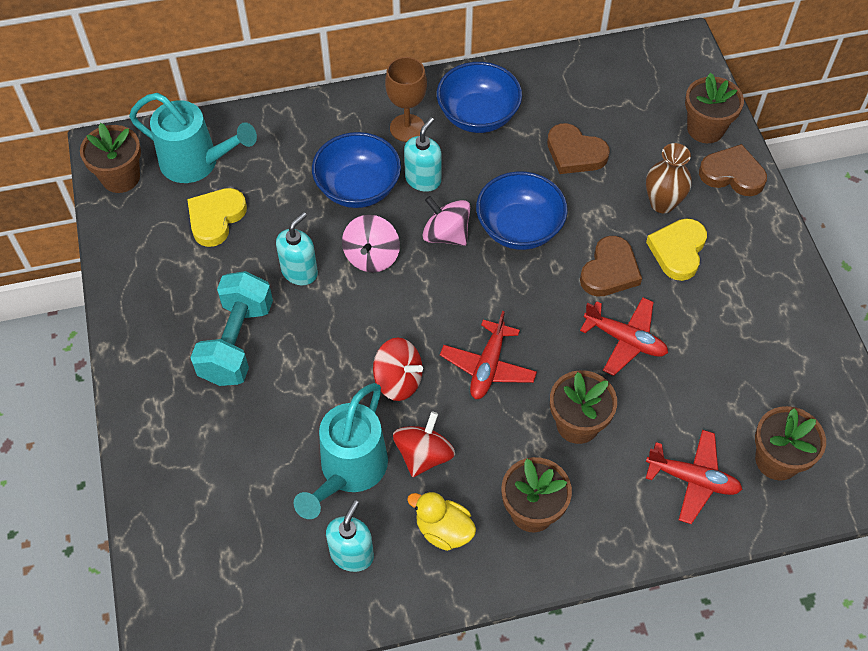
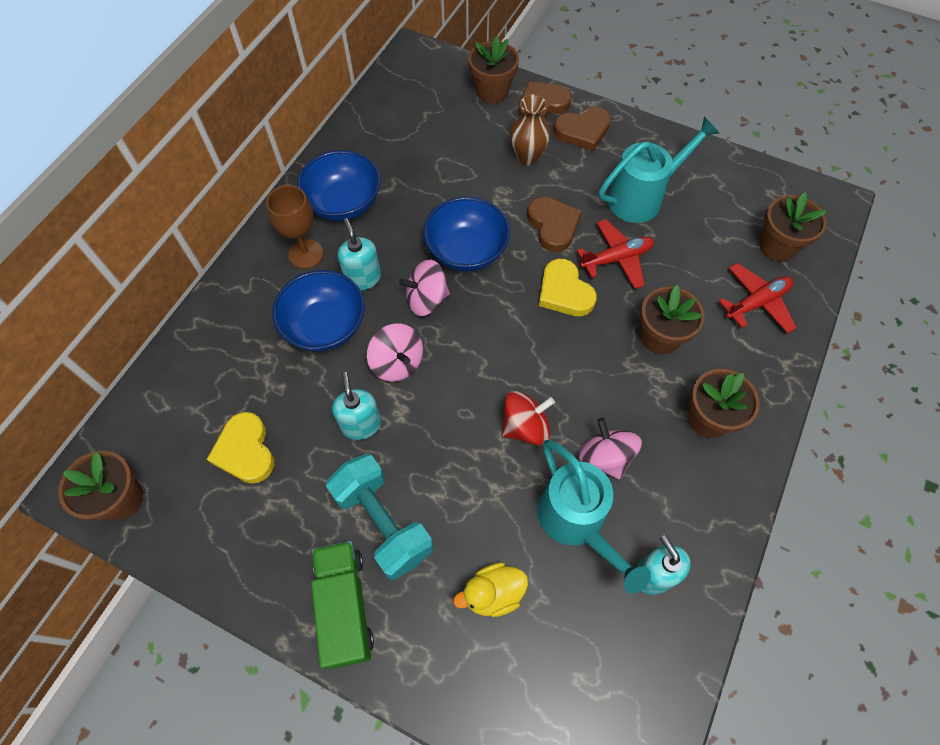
camera: 50 degrees left, 5 degrees up
turquoise watering can [129,93,257,183] -> turquoise watering can moved to [599,117,719,223]
red spinning top [393,411,455,477] -> pink spinning top [579,418,642,480]
yellow duck [407,491,476,551] -> yellow duck moved to [453,562,528,617]
red plane [440,311,537,399] -> none
brown heart [547,123,610,174] -> brown heart moved to [554,107,611,151]
yellow heart [646,218,707,281] -> yellow heart moved to [539,259,597,316]
none -> green truck [311,541,374,670]

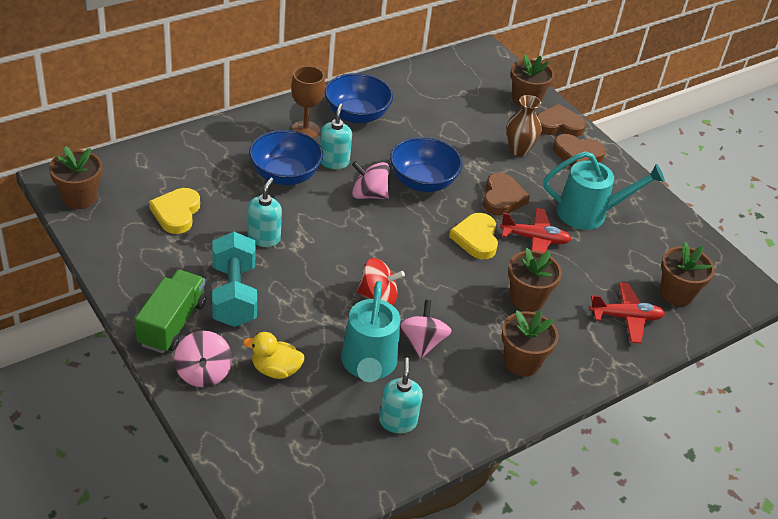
camera: 25 degrees right, 20 degrees down
pink spinning top [367,324,423,382] -> pink spinning top moved to [174,331,232,387]

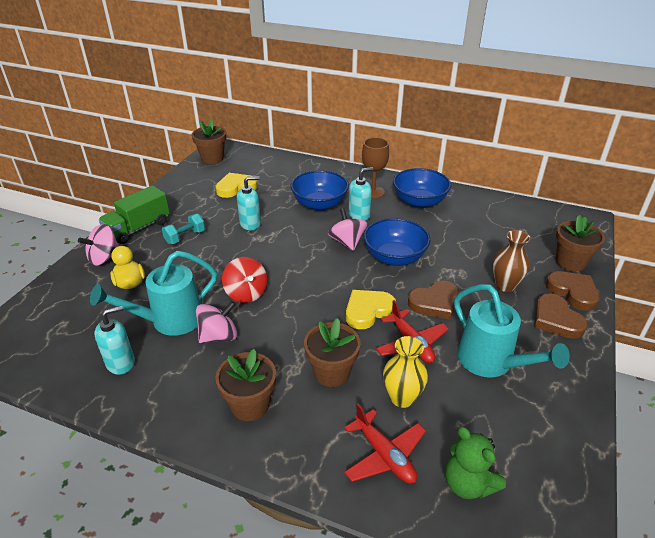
camera: 60 degrees right, 5 degrees down
green truck [135,270,206,353] -> green truck turned 150 degrees clockwise [99,185,170,244]
turquoise dumbbell [212,232,257,327] -> turquoise dumbbell [162,214,205,244], size x0.56
brown flower pot [660,242,715,306] -> green teddy bear [445,426,506,499]
none -> yellow vase [383,336,428,408]

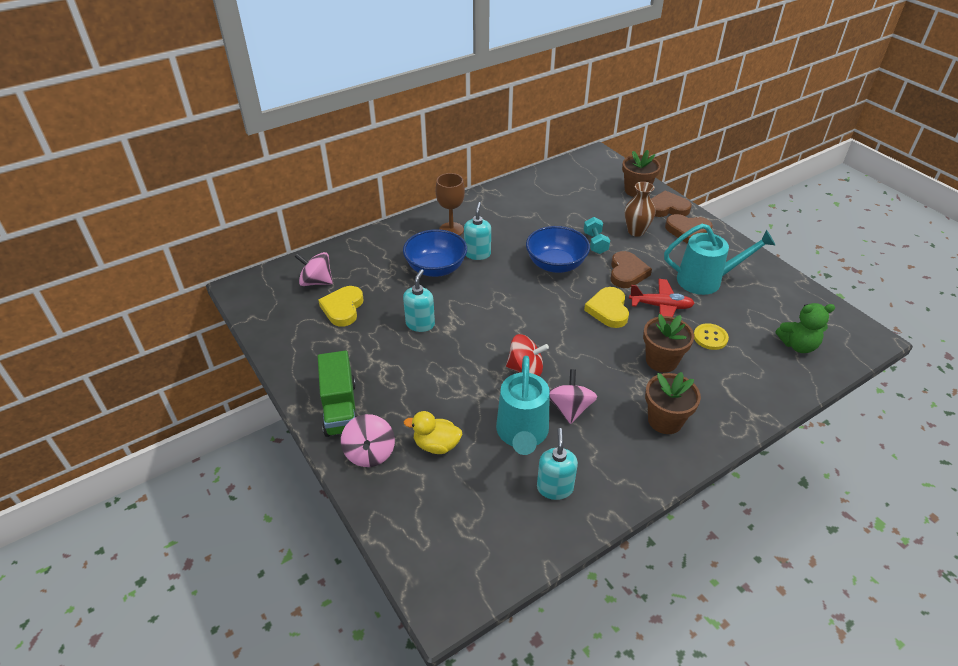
camera: 55 degrees left, 5 degrees up
turquoise dumbbell [162,214,205,244] -> turquoise dumbbell moved to [584,217,610,254]
brown flower pot [192,119,226,164] -> none
pink spinning top [328,208,367,251] -> pink spinning top moved to [295,252,333,286]
red plane [344,403,426,484] -> none
yellow vase [383,336,428,408] -> yellow button [694,323,729,350]
blue bowl [393,168,451,208] -> none

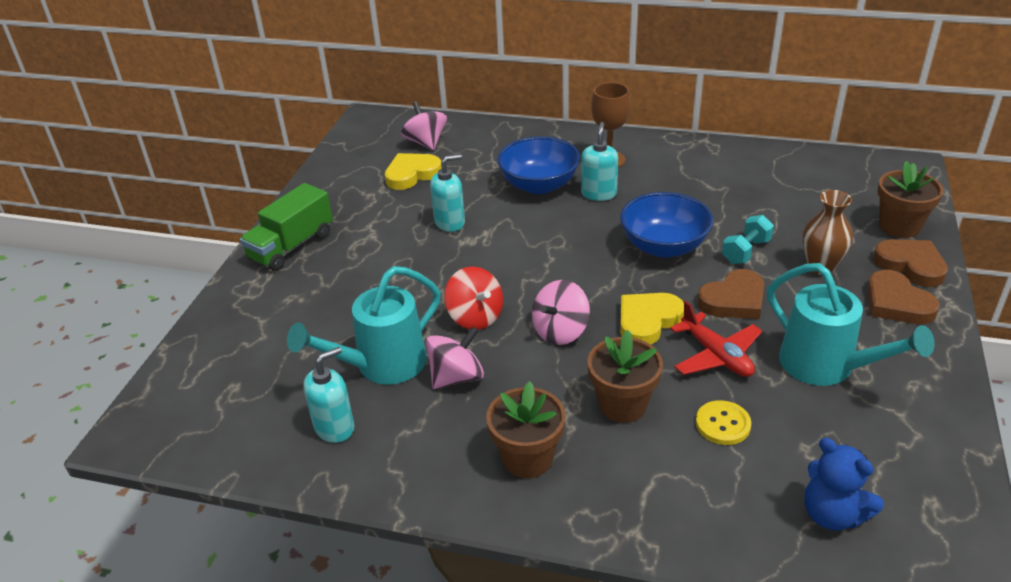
camera: 50 degrees right, 5 degrees down
pink spinning top [341,414,395,467] -> pink spinning top moved to [532,280,590,345]
yellow duck [404,411,462,454] -> none
turquoise soap dispenser [464,202,491,260] -> turquoise soap dispenser turned 45 degrees counterclockwise [581,122,618,201]
green teddy bear [776,303,835,353] -> blue teddy bear [804,438,884,531]

